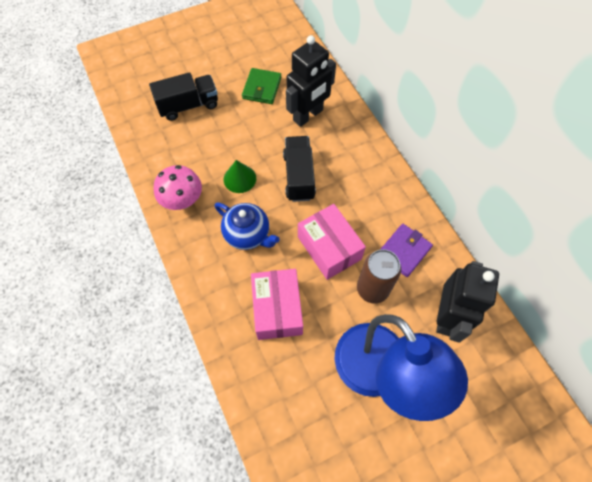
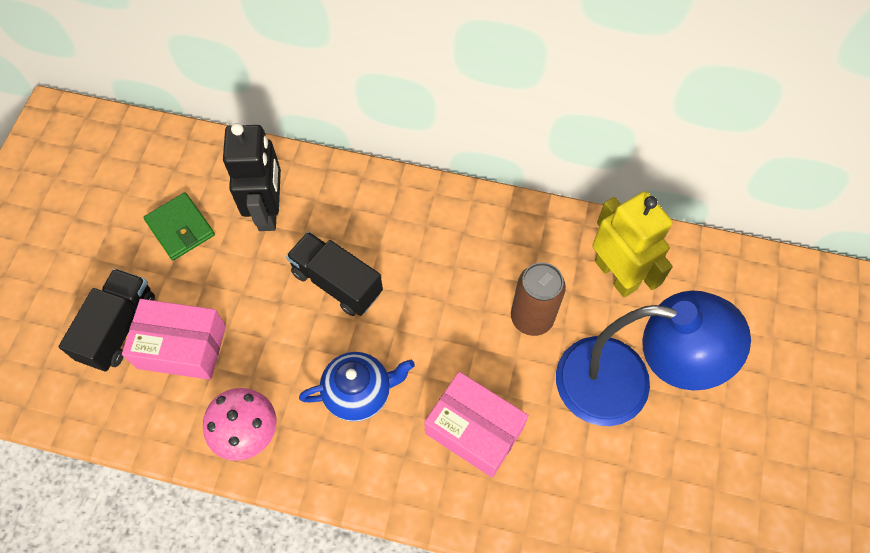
camera: 50 degrees left, 0 degrees up
green cone [224,160,256,193] -> none
pink box [298,204,366,280] -> pink box moved to [122,299,226,380]
purple wallet [381,224,433,277] -> none
black robot [436,261,499,343] -> yellow robot [592,191,673,297]

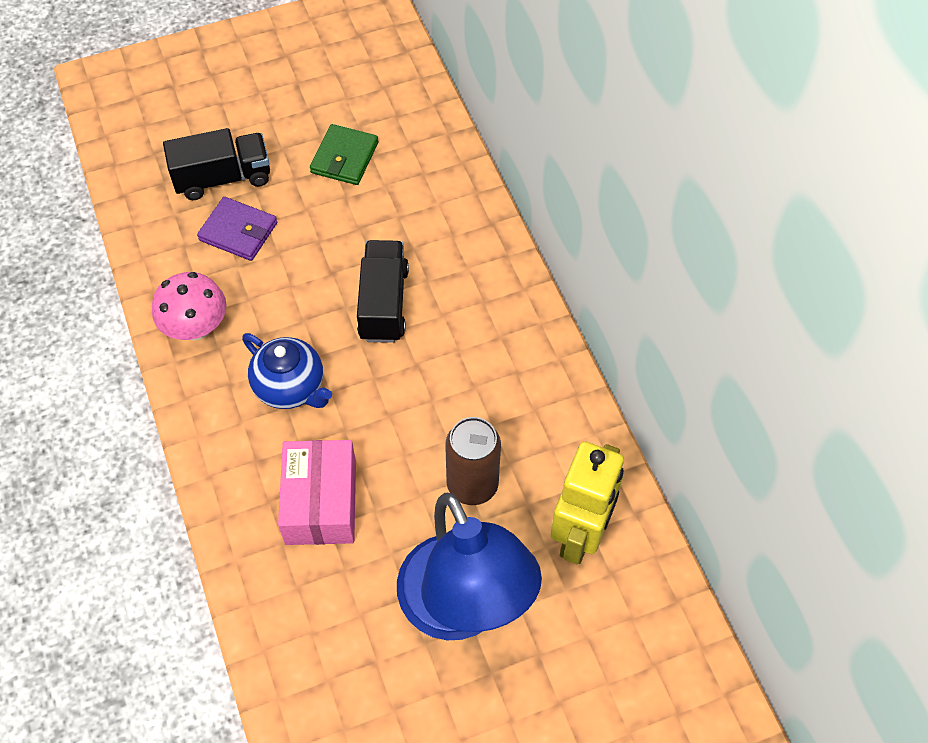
camera: 55 degrees right, 5 degrees down
pink box [122,299,226,380] -> purple wallet [197,197,277,261]
black robot [223,123,281,231] -> none

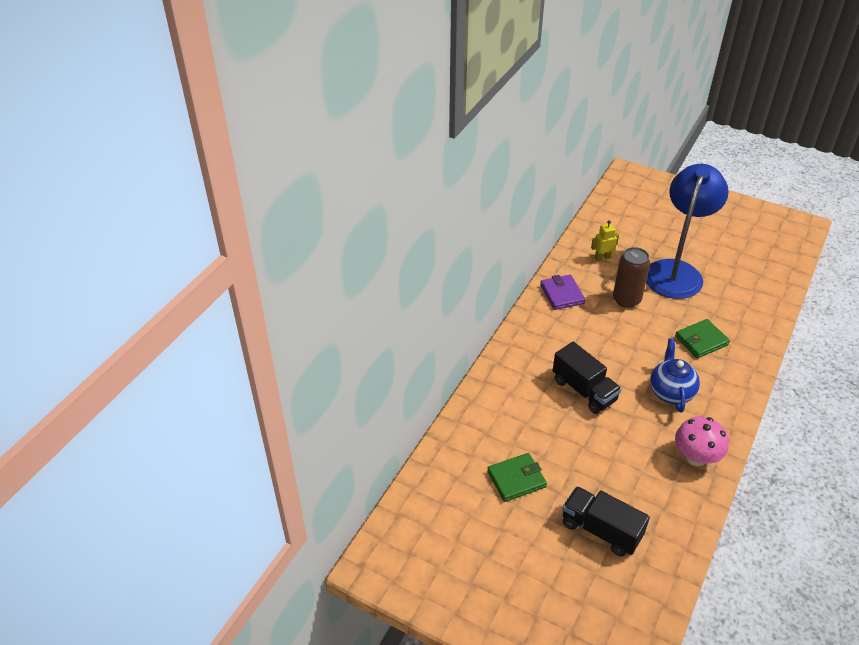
camera: 130 degrees left, 15 degrees down
purple wallet [197,197,277,261] -> purple wallet moved to [540,275,585,310]
pink box [278,440,356,545] -> green wallet [675,319,730,358]
black truck [357,240,409,343] -> black truck turned 90 degrees counterclockwise [552,342,622,414]
yellow robot [550,441,624,564] -> yellow robot [591,220,619,261], size x0.49

